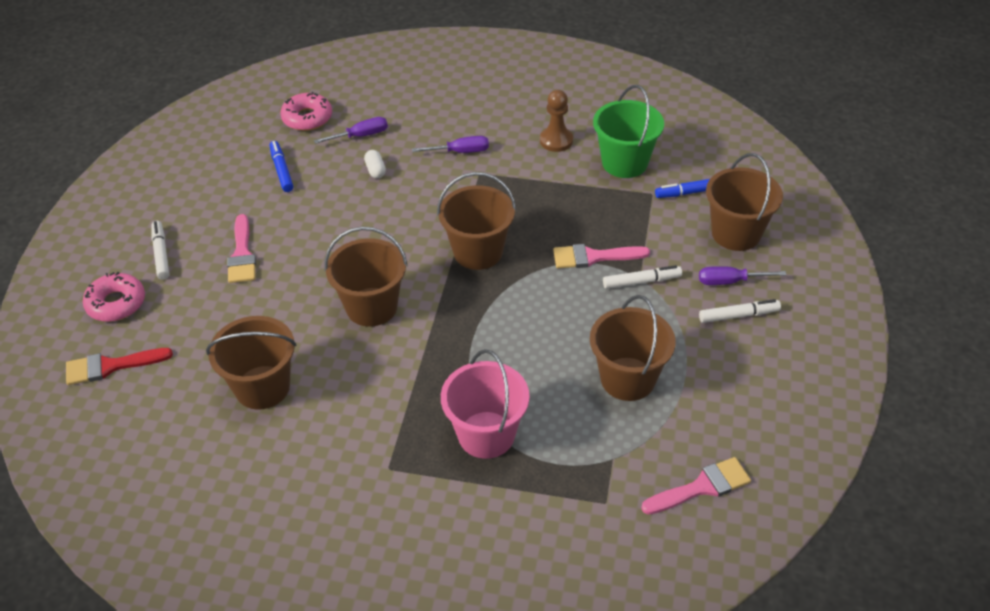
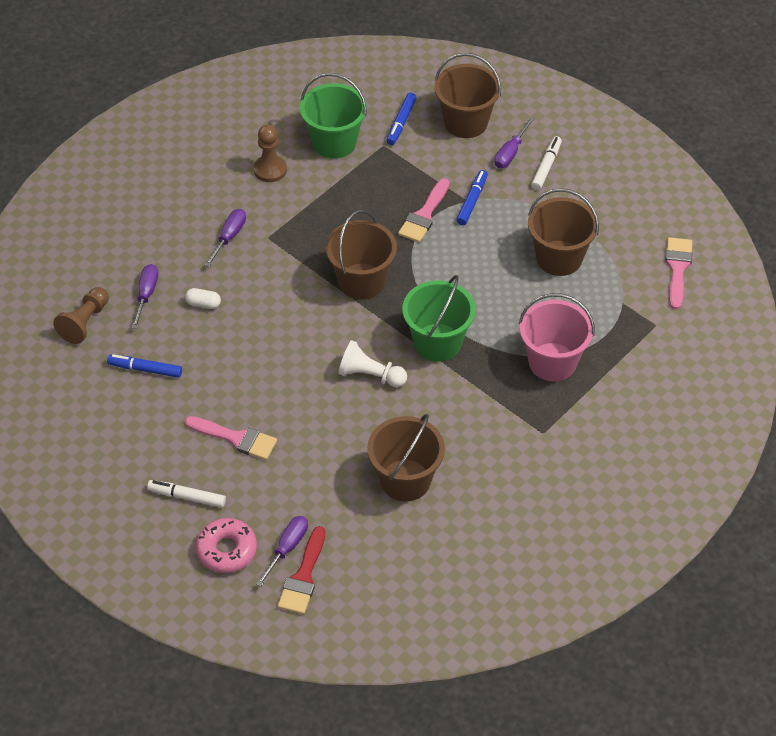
camera: 60 degrees left, 5 degrees up
pink donut [280,92,332,131] -> brown pawn [53,287,109,344]
brown bucket [324,227,408,327] -> white pawn [338,340,407,387]
white marker [603,265,682,289] -> blue marker [456,170,488,225]
none -> purple screwdriver [256,516,308,587]
none -> green bucket [402,275,475,362]

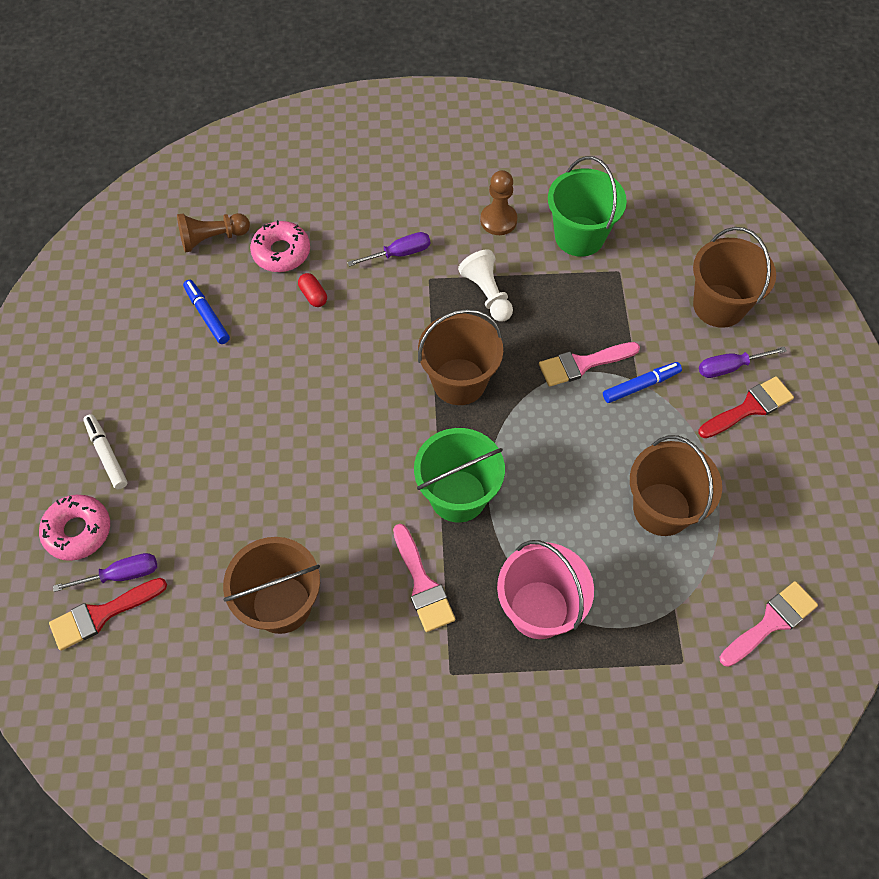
camera: 45 degrees right, 10 degrees up
purple screwdriver [132,264,158,329] -> pink donut [250,220,310,272]
white capsule [185,288,221,309] -> red capsule [298,273,327,307]
pink brush [185,416,277,460] -> pink brush moved to [393,524,455,632]
white pawn [338,340,407,387] -> white pawn moved to [458,249,513,322]
blue marker [386,93,417,145] -> none
white marker [531,136,562,190] -> red brush [698,376,794,438]

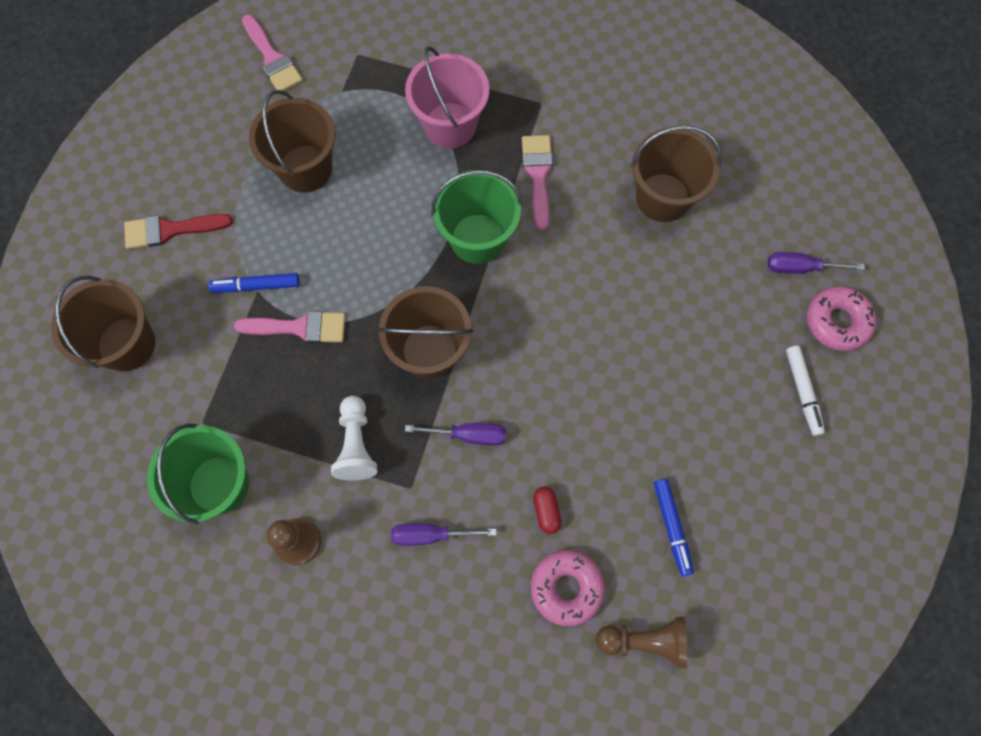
camera: 160 degrees left, 10 degrees up
red brush [49,578,167,651] -> none
purple screwdriver [699,347,787,378] -> purple screwdriver moved to [405,423,506,445]
pink brush [720,581,818,667] -> pink brush turned 105 degrees counterclockwise [242,14,303,91]

